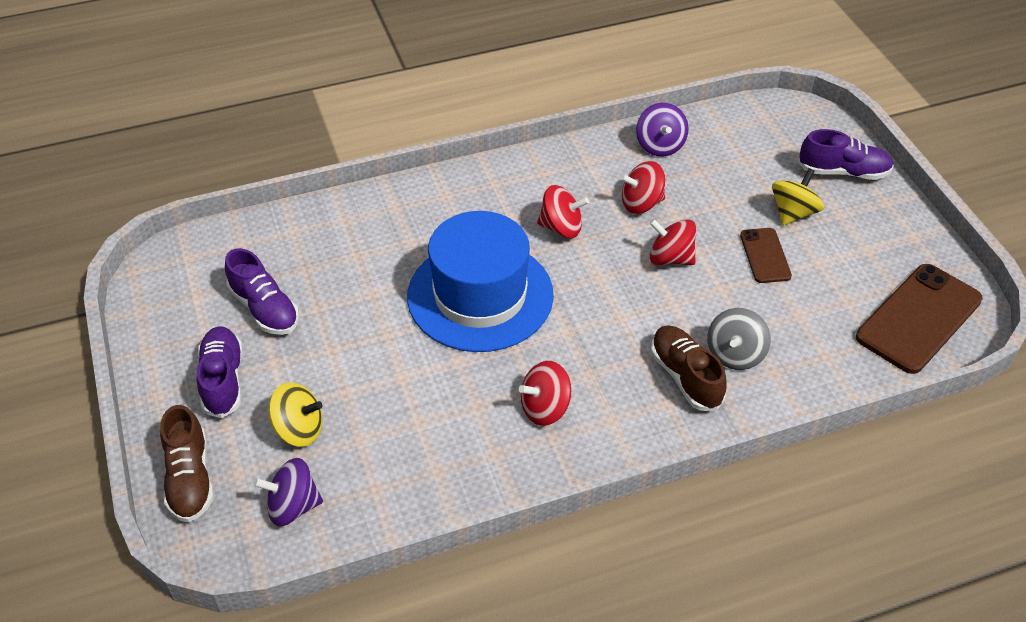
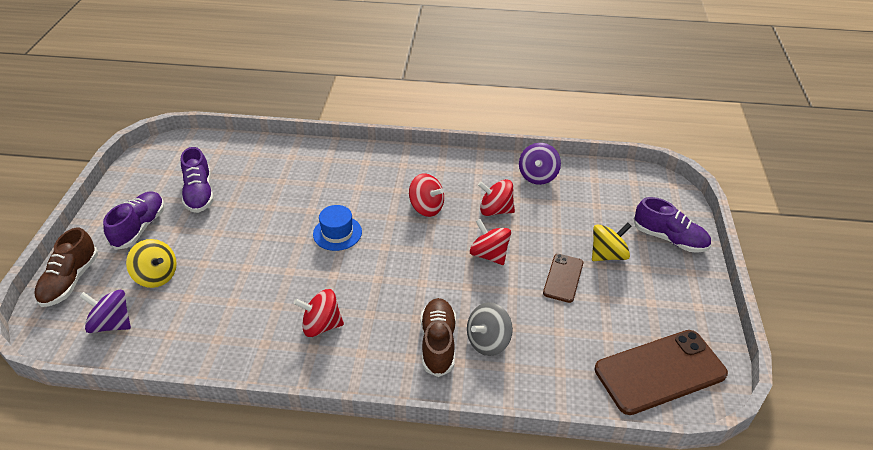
camera: 25 degrees right, 5 degrees down
blue hat [407,211,554,352] -> blue hat [313,205,362,251], size x0.44

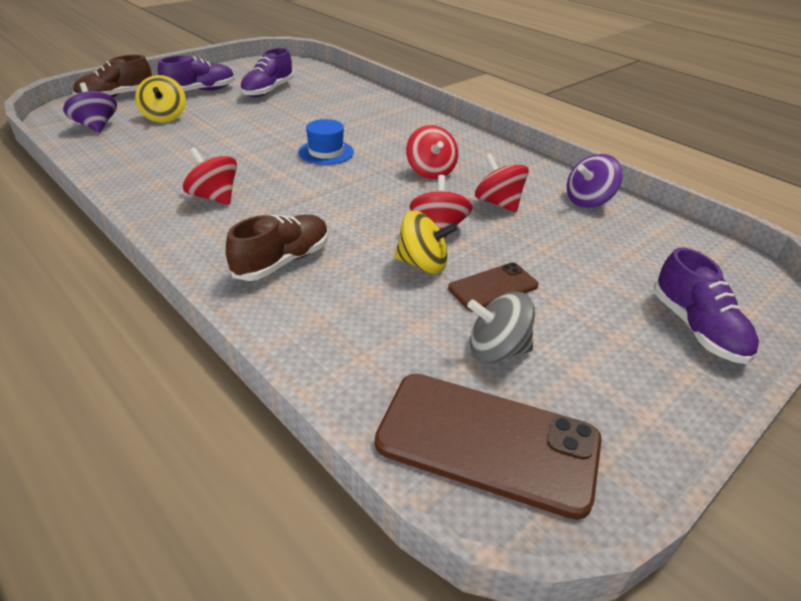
camera: 40 degrees right, 5 degrees down
grey spinning top [467,302,513,356] -> grey spinning top moved to [467,292,535,363]
yellow spinning top [592,223,631,261] -> yellow spinning top moved to [394,211,458,274]

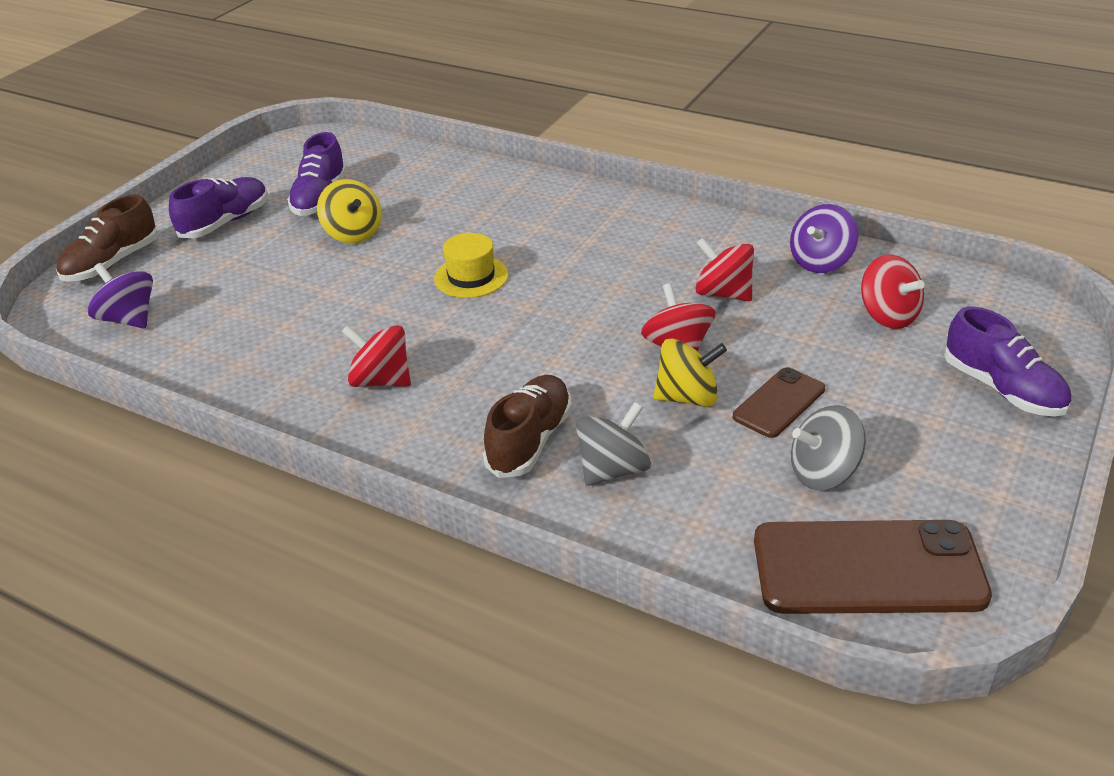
camera: 15 degrees left, 0 degrees up
yellow spinning top [135,75,186,123] -> yellow spinning top moved to [317,179,382,243]
blue hat [298,119,354,165] -> yellow hat [434,233,508,298]
red spinning top [406,125,458,179] -> red spinning top moved to [861,255,924,329]
none -> grey spinning top [576,402,651,486]

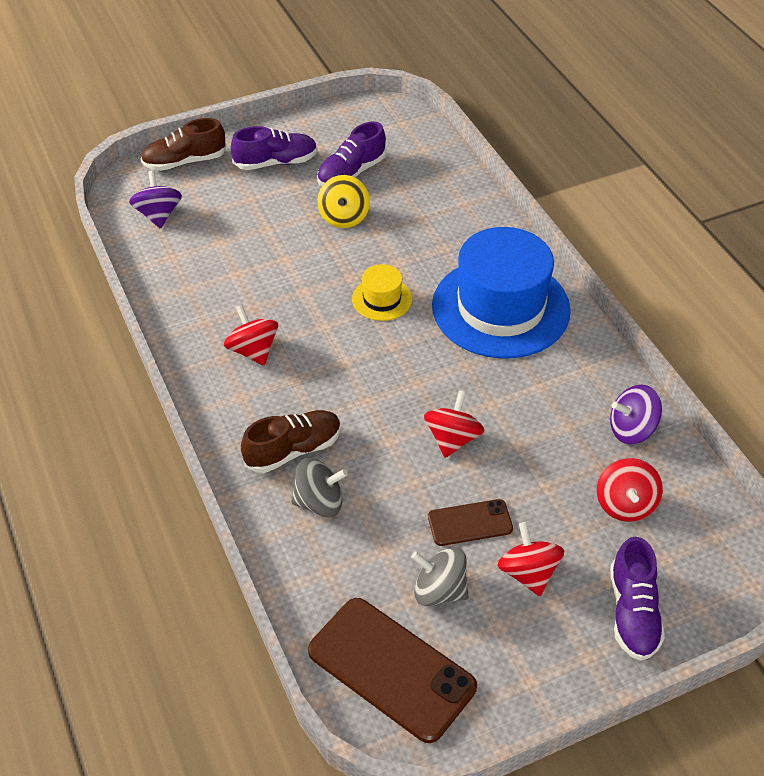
camera: 35 degrees right, 10 degrees up
yellow spinning top [653,338,727,407] -> none
red spinning top [695,238,754,301] -> red spinning top moved to [497,522,564,596]
none -> blue hat [432,227,571,359]

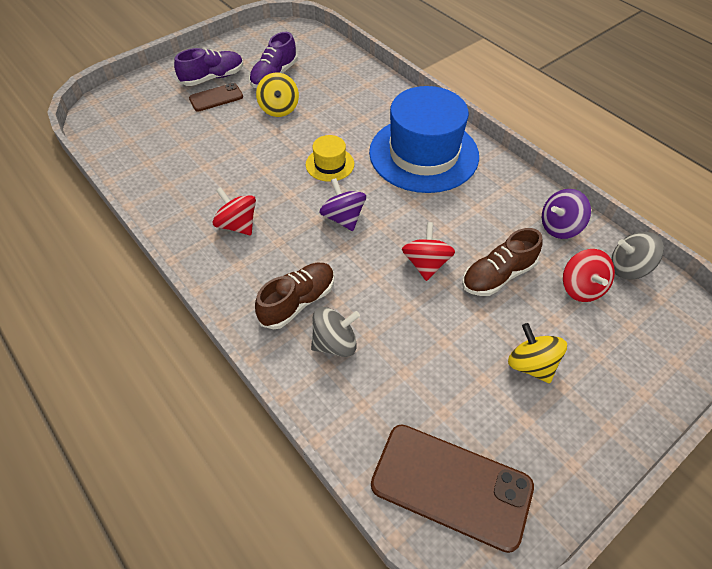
camera: 15 degrees left, 5 degrees up
purple spinning top [129,171,182,229] -> purple spinning top moved to [320,178,366,231]
brown shoe [141,118,226,171] -> brown shoe moved to [462,228,543,296]
grey spinning top [411,547,468,606] -> grey spinning top moved to [611,232,664,280]
brown phone [428,499,513,546] -> brown phone moved to [189,83,243,112]
red spinning top [497,522,564,596] -> yellow spinning top [508,323,567,383]
purple shoe [610,537,665,661] -> none

